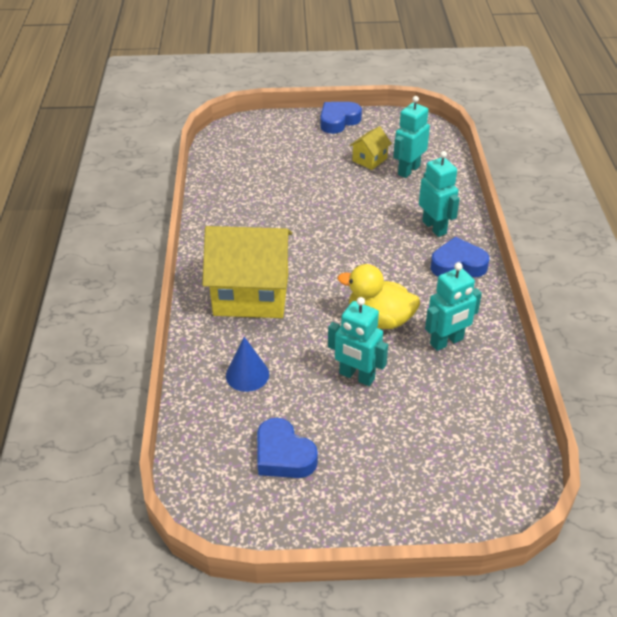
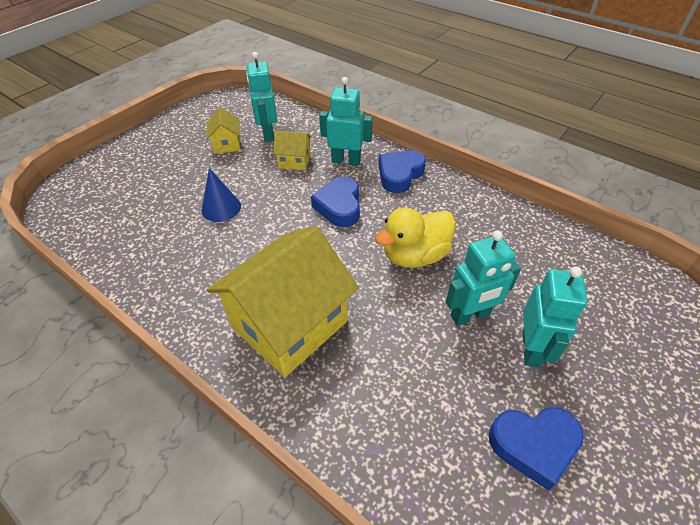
camera: 50 degrees left, 5 degrees up
blue cone [226,337,269,392] -> blue cone moved to [201,168,241,222]
blue heart [320,102,362,134] -> blue heart moved to [311,176,360,227]
turquoise robot [425,263,482,351] -> turquoise robot moved to [523,267,588,368]
none -> yellow house [273,131,311,170]

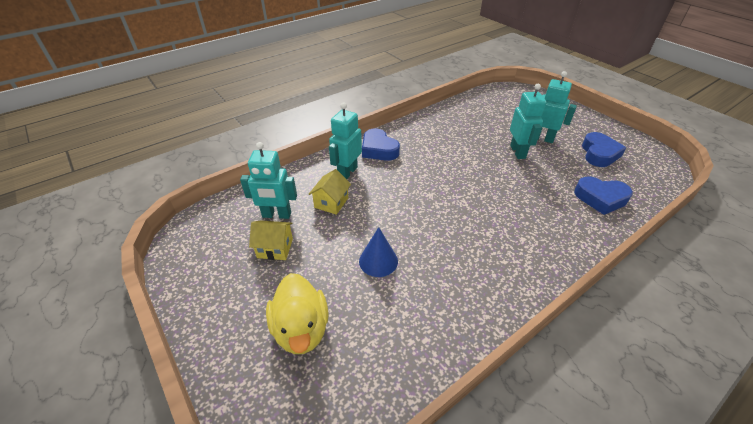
camera: 75 degrees left, 5 degrees down
yellow house [207,226,359,377] -> none
blue heart [311,176,360,227] -> blue heart moved to [574,177,633,215]
yellow duck [375,207,456,268] -> yellow duck moved to [266,273,329,354]

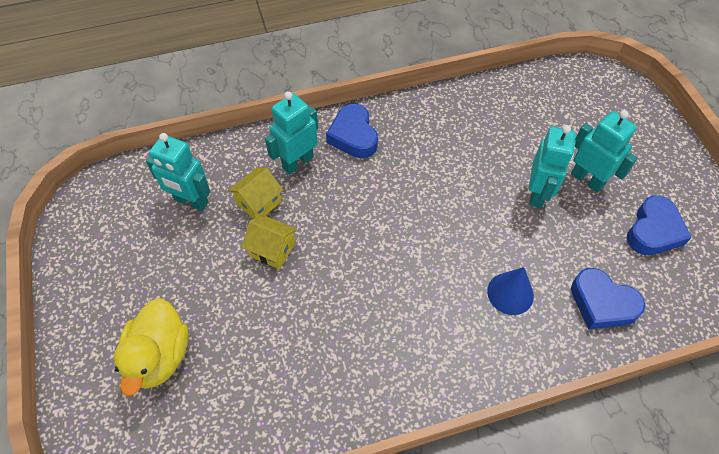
camera: 20 degrees right, 15 degrees up
yellow house [249,220,293,260] -> yellow house moved to [242,215,297,269]
blue cone [359,227,398,277] -> blue cone moved to [487,267,534,315]

